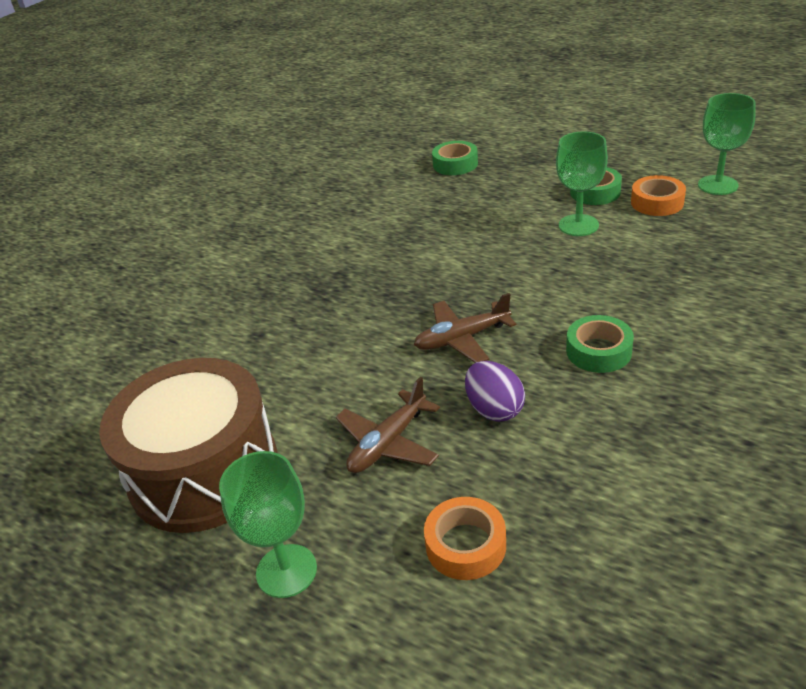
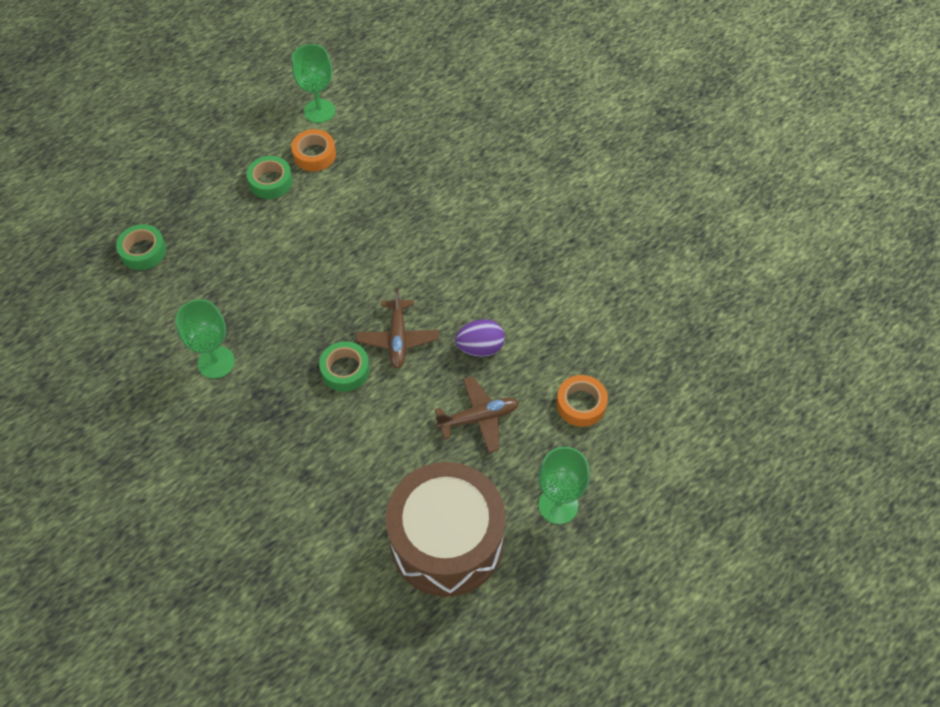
camera: 75 degrees left, 20 degrees up
brown plane [336,376,440,473] -> brown plane turned 75 degrees counterclockwise [435,376,519,453]
green goblet [556,131,608,236] -> green goblet moved to [176,299,235,379]
green tape [566,315,634,373] -> green tape moved to [319,341,370,392]

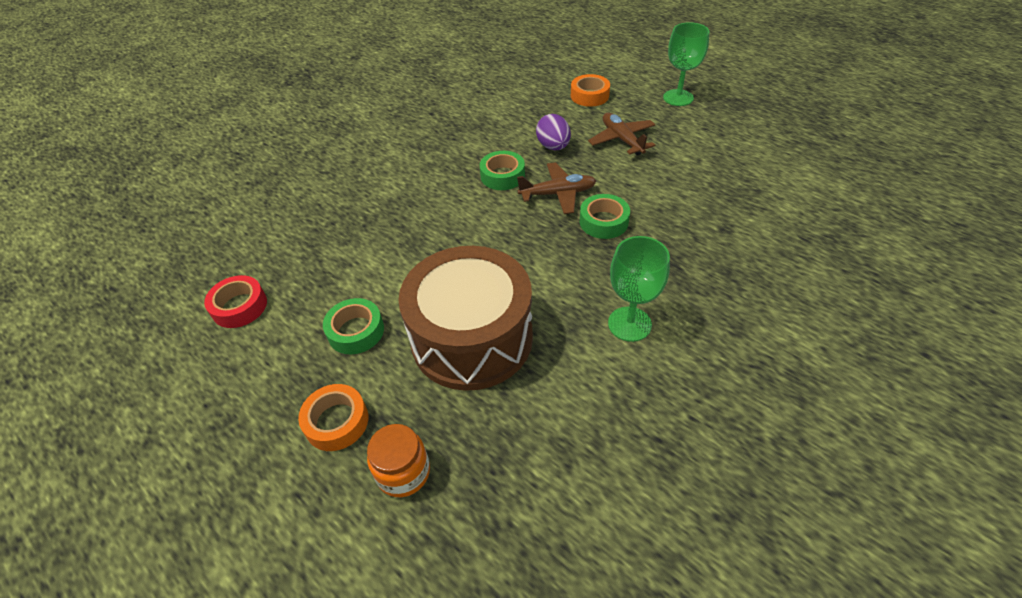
camera: 95 degrees left, 10 degrees down
green tape [116,224,166,270] -> green tape moved to [480,151,525,190]
orange tape [291,129,336,171] -> orange tape moved to [298,384,368,451]
green goblet [292,44,335,123] -> red tape [204,275,267,328]
brown drum [386,462,506,597] -> brown drum moved to [398,246,533,391]
none -> orange jar [367,424,430,497]

